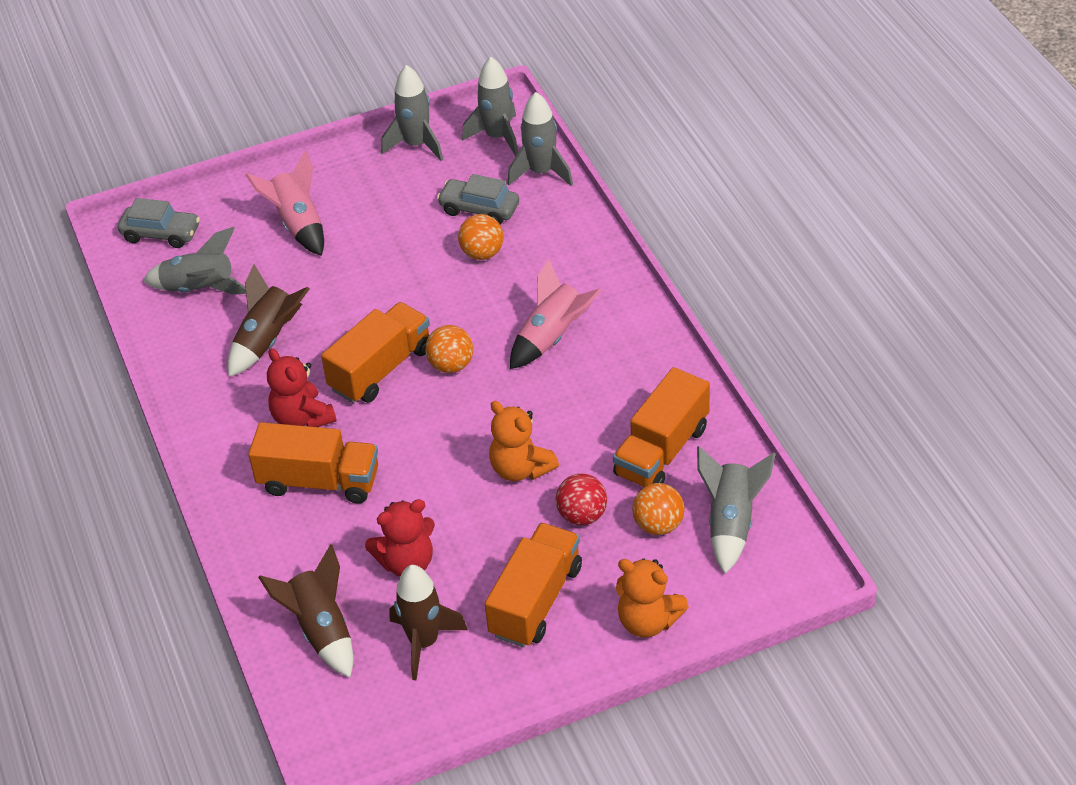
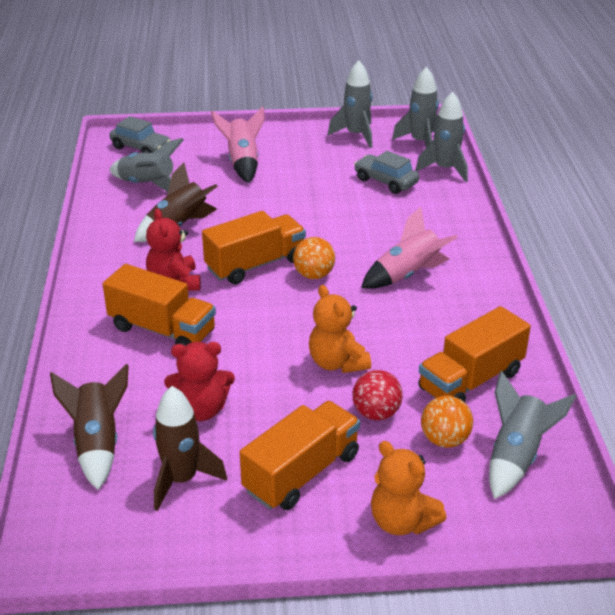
camera: 15 degrees right, 10 degrees down
orange ball [458,214,504,260] -> none

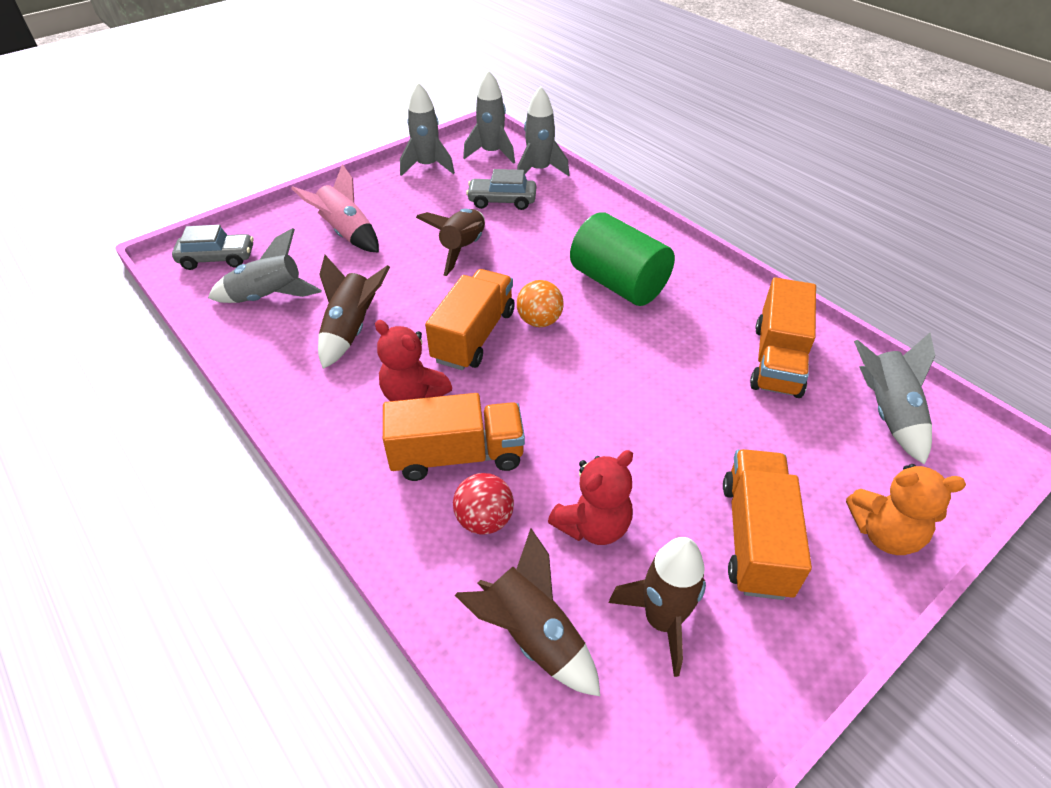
camera: 35 degrees left, 10 degrees up
orange teddy bear [309,285,371,373] -> none
red ball [352,370,403,420] -> red ball moved to [453,473,514,535]
pink rocket [361,207,458,289] -> green cylinder [570,212,675,306]
orange ball [421,396,473,448] -> none
none -> brown rocket [416,209,485,276]

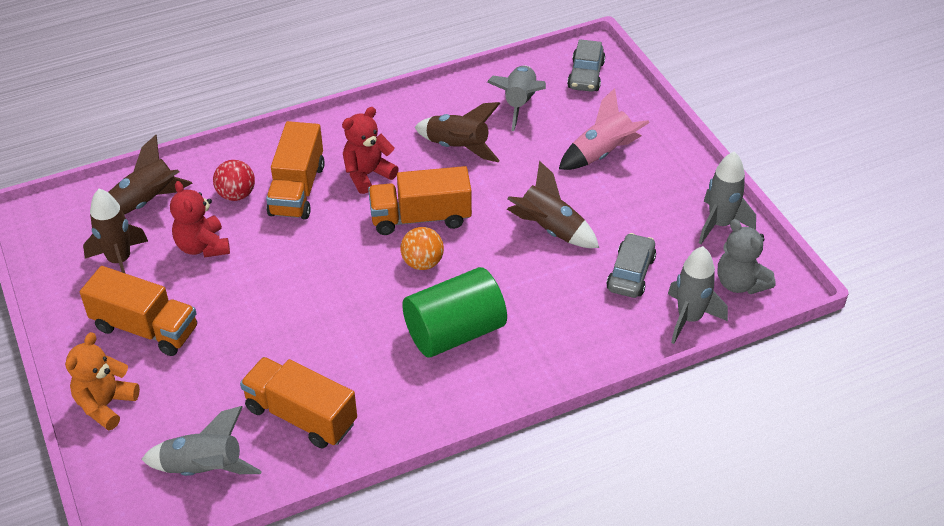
camera: 105 degrees right, 0 degrees up
orange truck [425,269,515,370] -> orange truck turned 135 degrees clockwise [368,166,472,235]
grey rocket [463,70,515,164] -> grey teddy bear [718,219,776,294]

